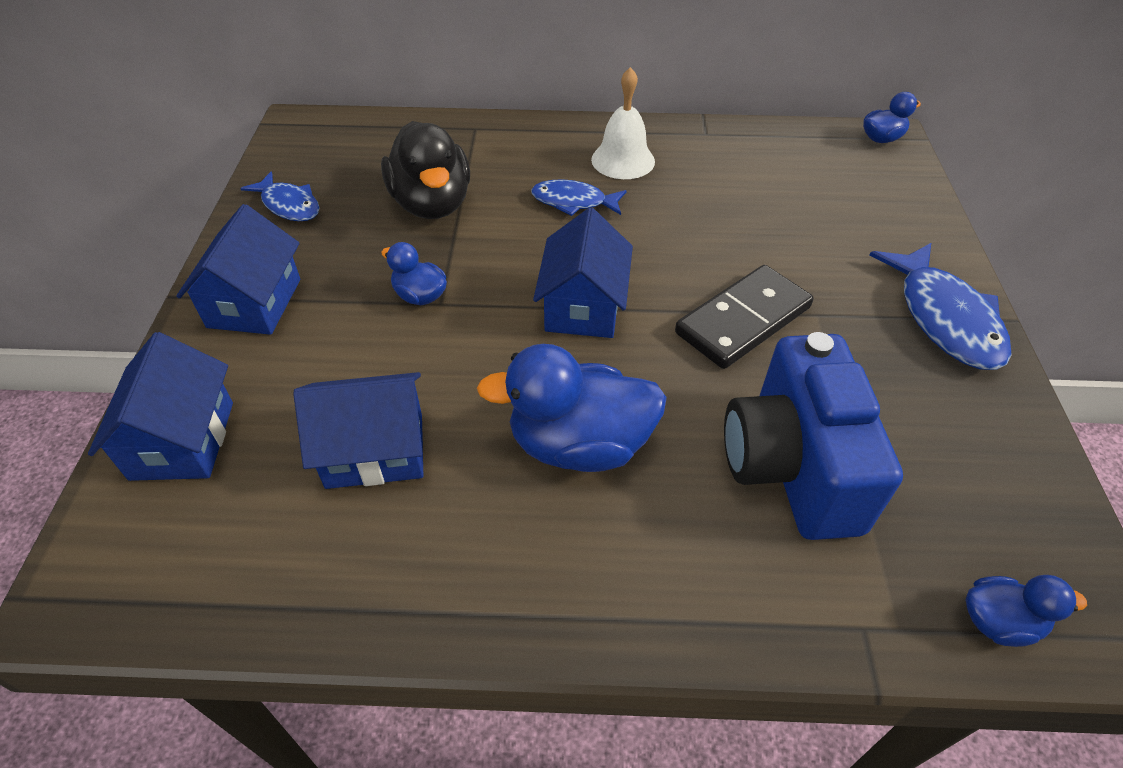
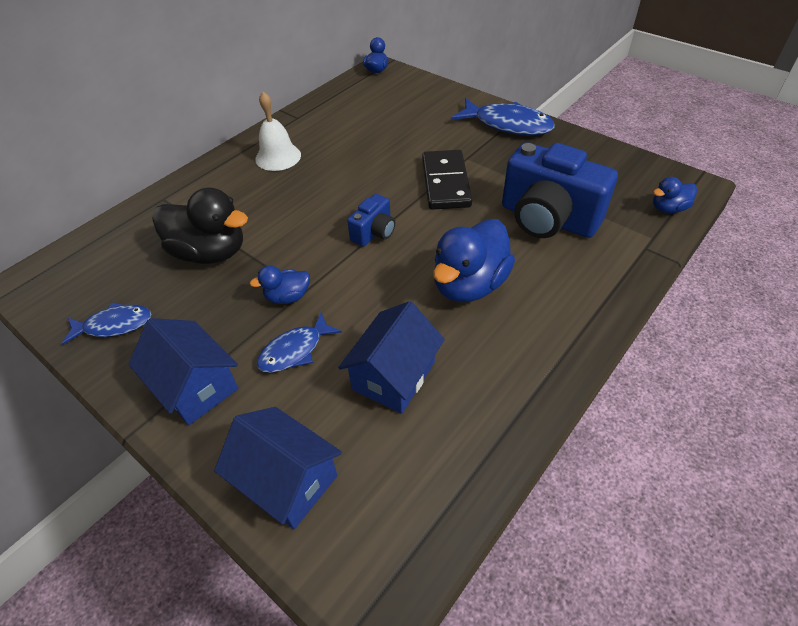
camera: 50 degrees left, 0 degrees up
blue fish [531,179,627,216] -> blue fish moved to [257,312,342,373]
blue house [533,208,633,338] -> blue camera [347,194,395,246]
blue duck [965,575,1087,647] -> blue duck turned 150 degrees counterclockwise [653,177,697,213]

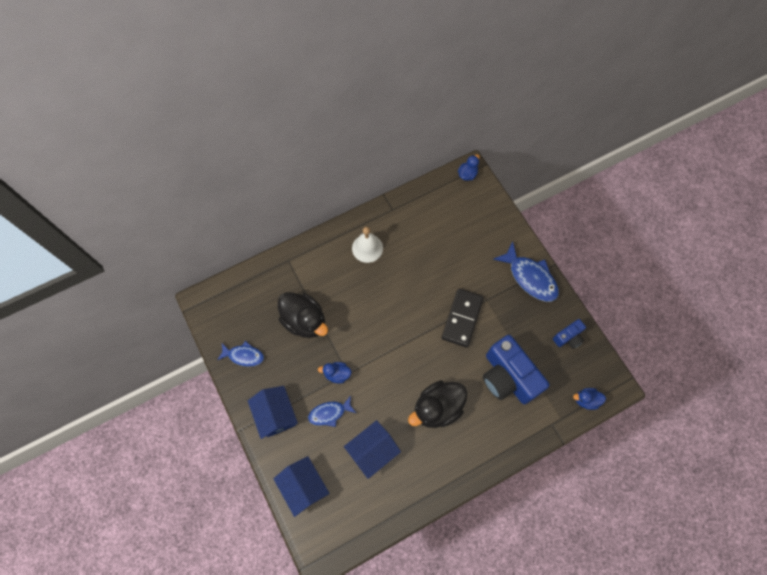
camera: 20 degrees right, 20 degrees up
blue camera [347,194,395,246] -> blue camera moved to [553,319,586,349]
blue duck [433,219,515,302] -> black duck [408,380,467,428]

